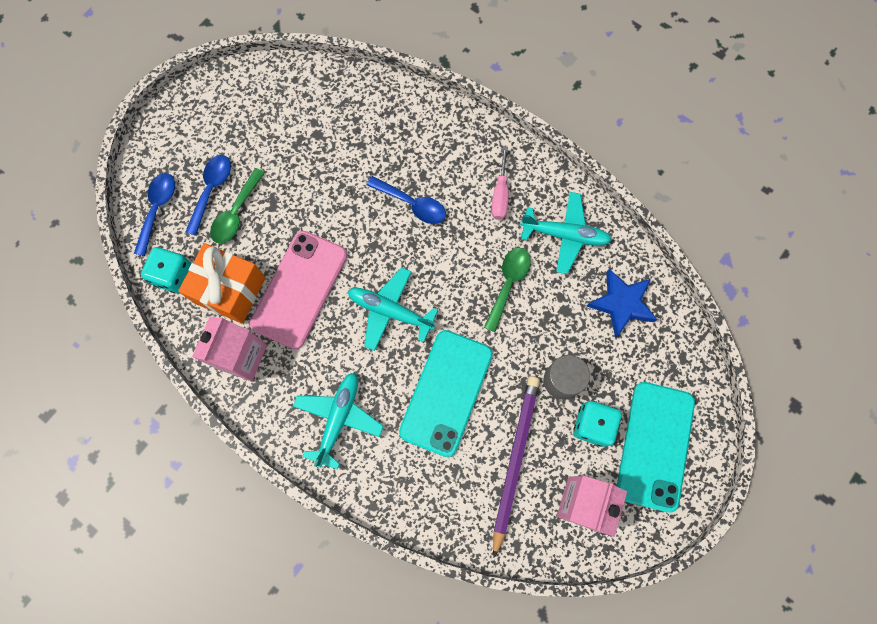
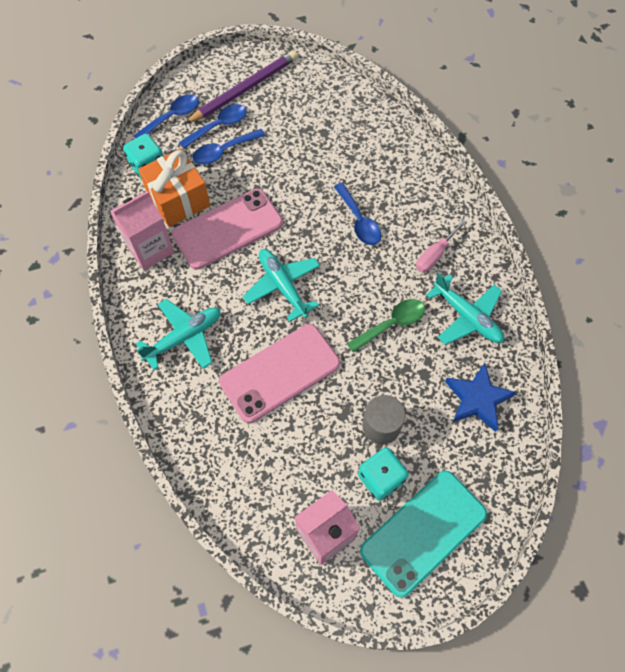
camera: 35 degrees right, 10 degrees down
green spoon [210,168,265,244] -> blue spoon [192,129,266,165]
turquoise phone [399,330,493,457] -> pink phone [219,324,340,423]
purple pencil [493,376,540,558] -> purple pencil moved to [185,50,298,124]

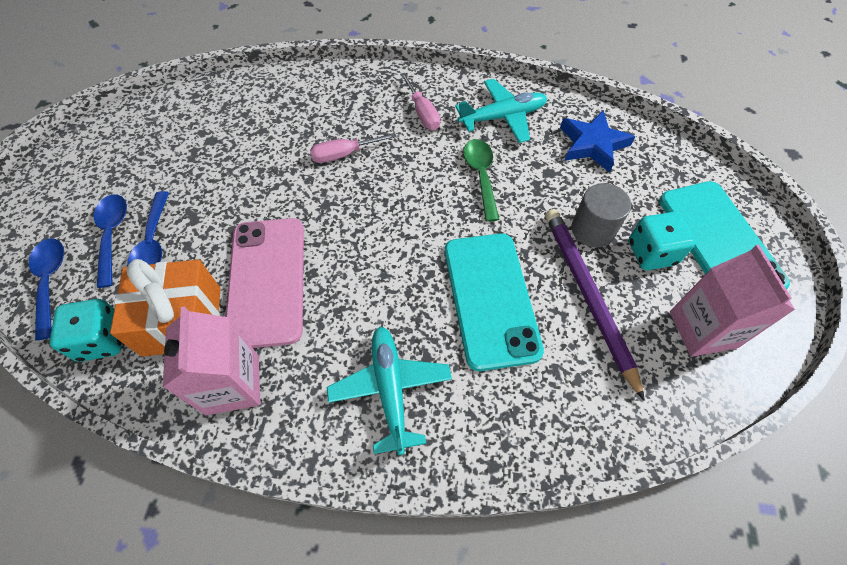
camera: 65 degrees left, 5 degrees down
purple pencil [185,50,298,124] -> purple pencil moved to [545,209,645,401]
pink phone [219,324,340,423] -> turquoise phone [445,233,544,371]
turquoise plane [243,249,320,322] -> none
blue spoon [334,183,381,245] -> pink screwdriver [310,133,396,163]

